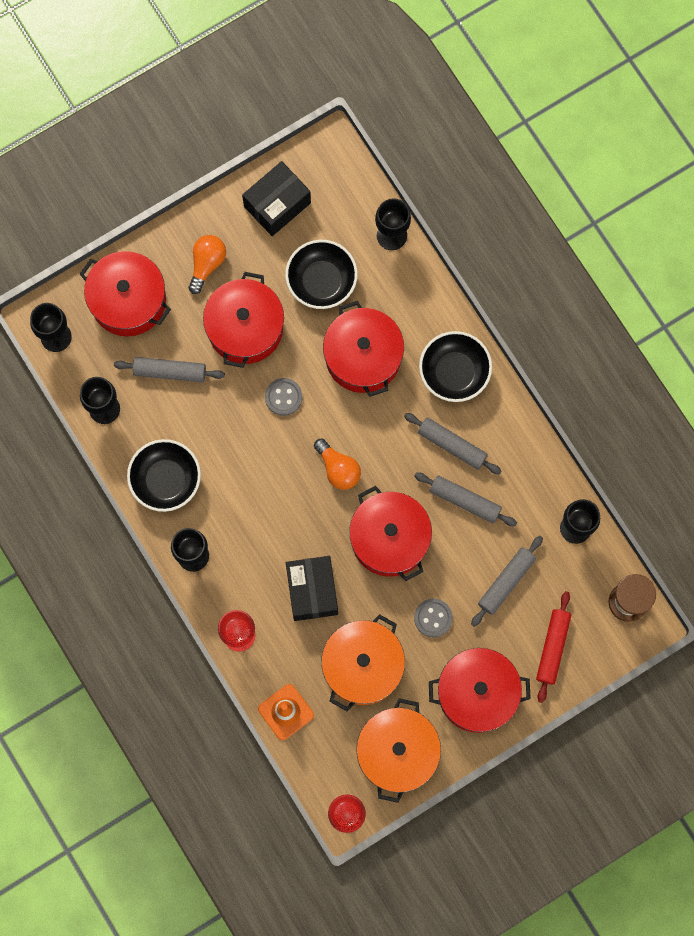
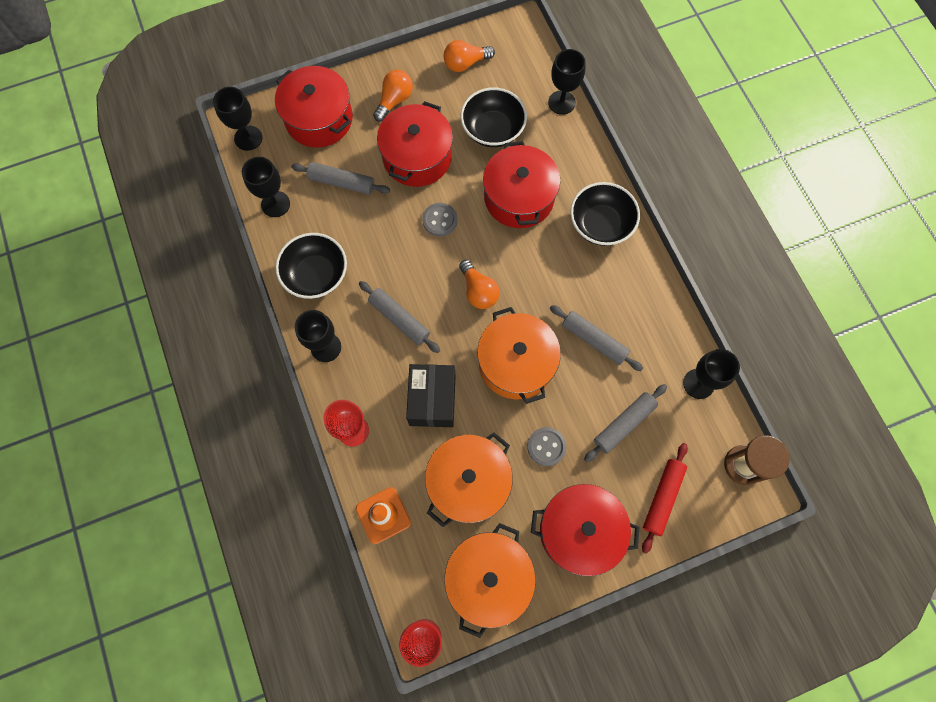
camera: 10 degrees right, 5 degrees down
black box [242,161,311,236] -> orange light bulb [444,40,495,72]
red pot [349,486,432,581] -> orange pot [477,307,561,404]
grey rolling pin [404,413,502,475] -> grey rolling pin moved to [359,281,440,353]

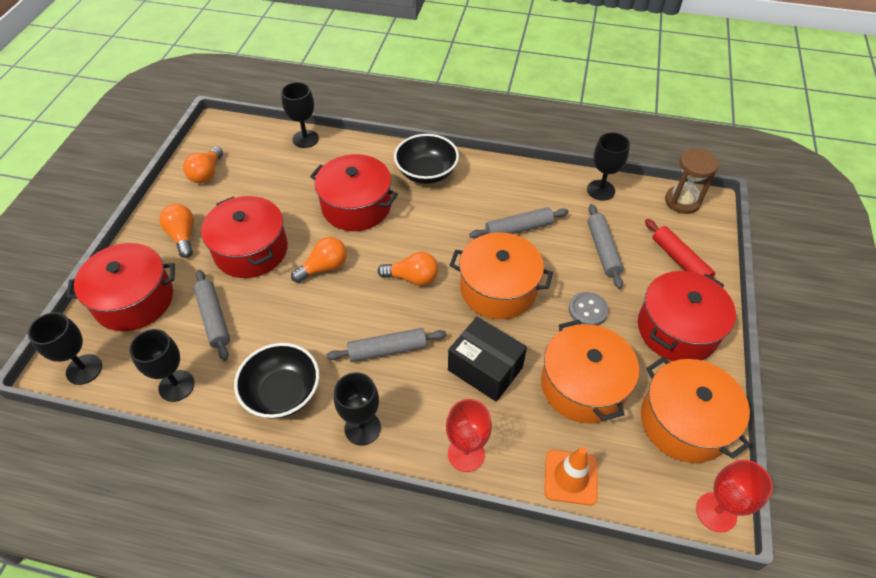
camera: 55 degrees left, 20 degrees down
grey rolling pin [291,162,390,195] -> grey rolling pin turned 75 degrees counterclockwise [194,270,230,361]
grey button [422,203,458,237] -> orange light bulb [291,237,347,283]
black bowl [461,87,527,147] -> none

